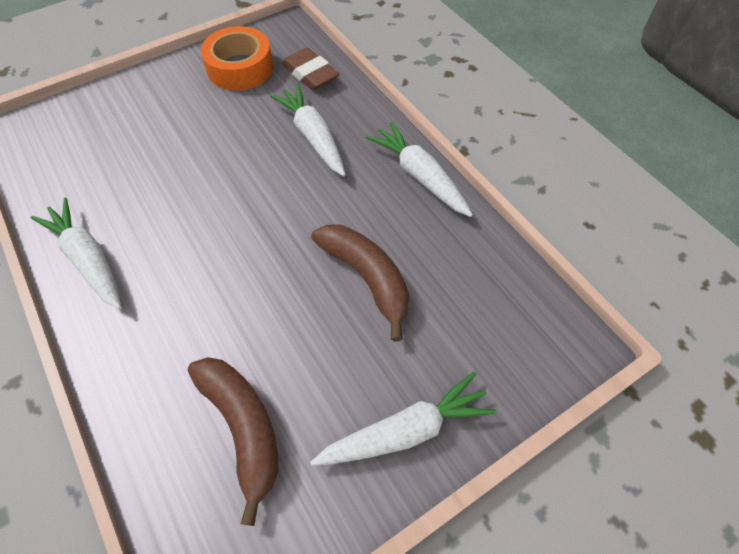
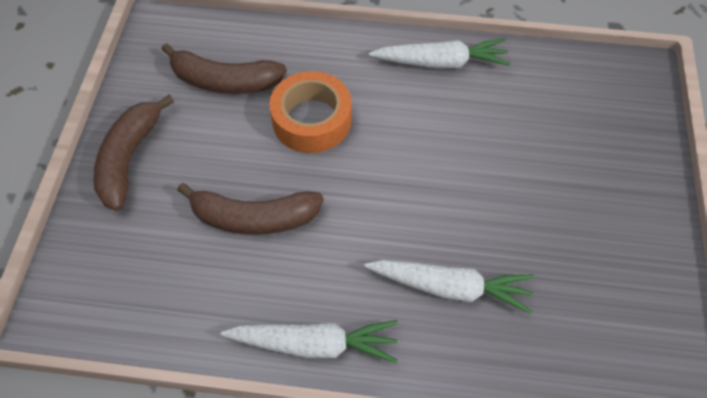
camera: 130 degrees right, 0 degrees up
orange tape [201,26,273,90] -> orange tape moved to [269,71,352,153]
brown eraser [282,48,339,90] -> none
white carrot [310,372,497,466] -> brown banana [93,95,174,211]

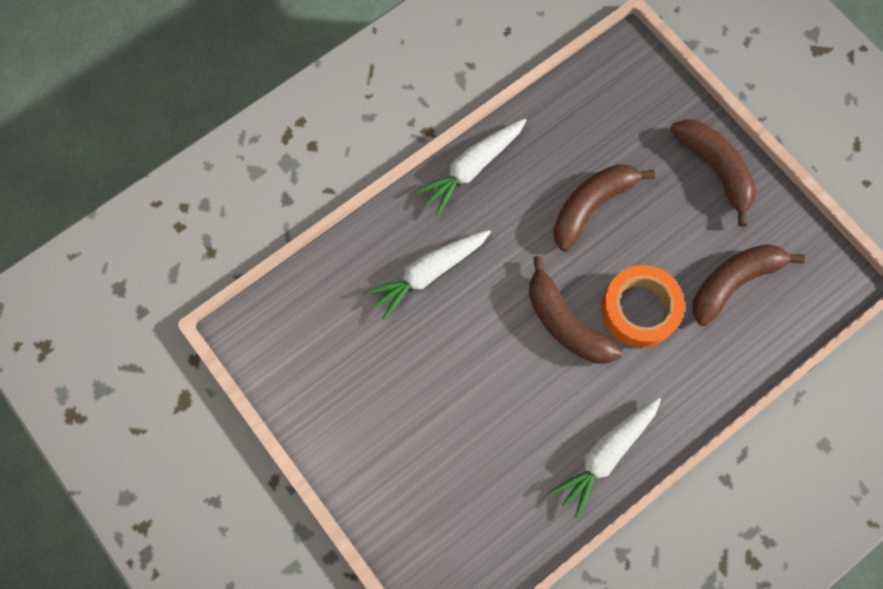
camera: 135 degrees right, 15 degrees up
none -> brown banana [529,256,622,363]

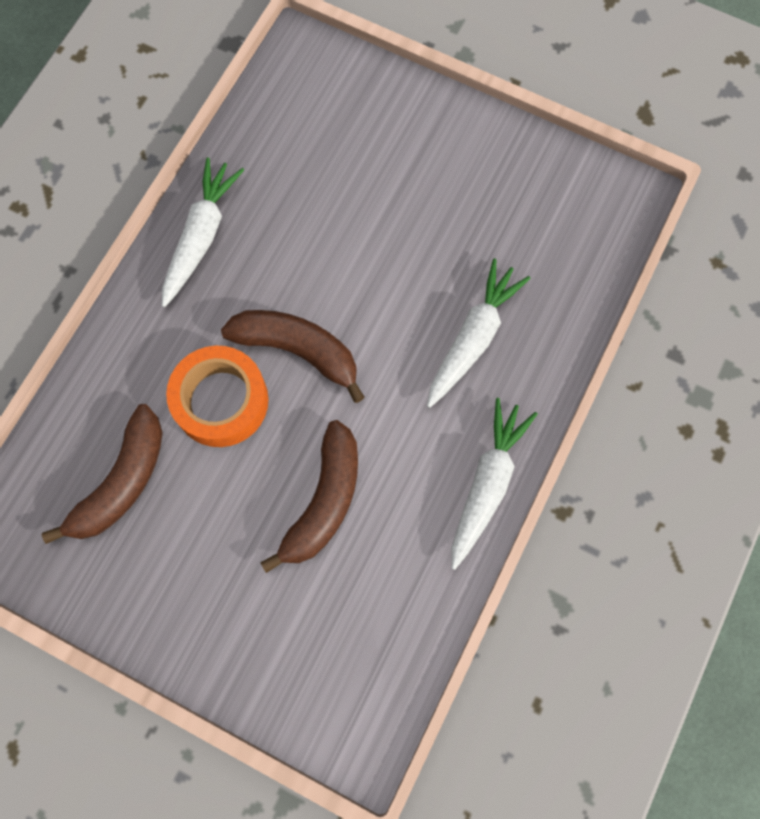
camera: 155 degrees right, 0 degrees up
brown banana [670,119,756,227] -> none

